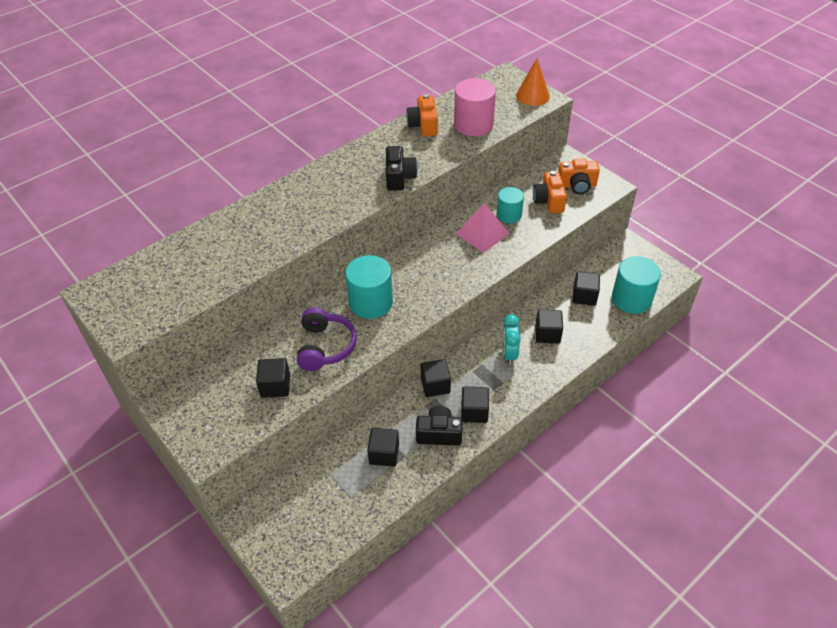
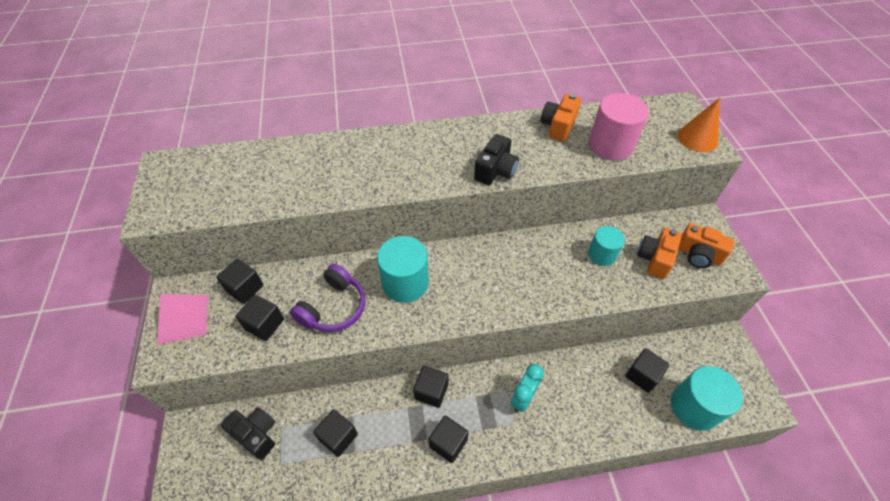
camera: 30 degrees right, 5 degrees up
black camera [416,406,463,446] -> black camera moved to [221,407,275,460]
pink pyramid [456,203,510,253] -> pink pyramid moved to [157,294,208,345]
black cube [535,310,563,344] -> black cube moved to [216,259,264,304]

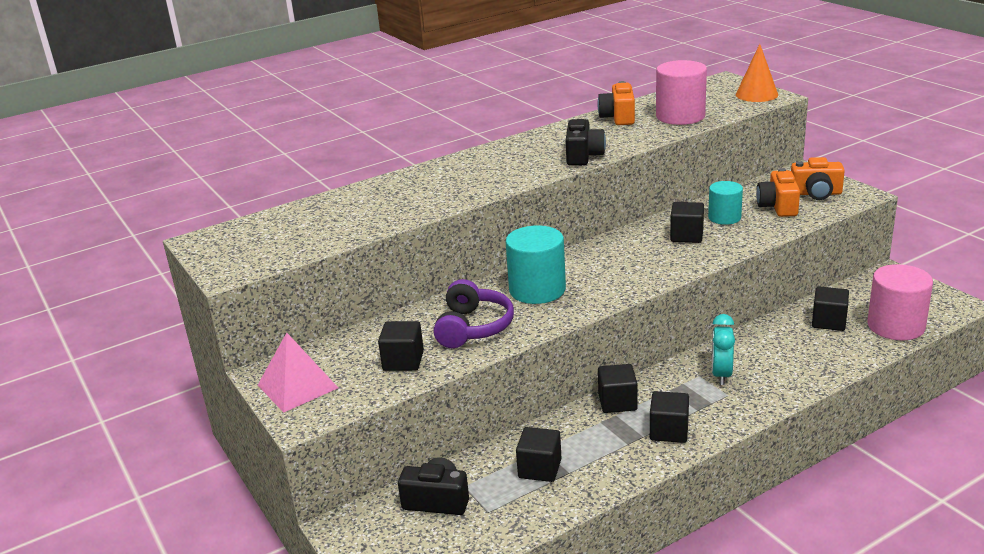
camera: 20 degrees left, 25 degrees down
black cube [216,259,264,304] -> black cube moved to [670,202,704,243]
turquoise cylinder [671,366,743,431] -> pink cylinder [867,264,933,340]

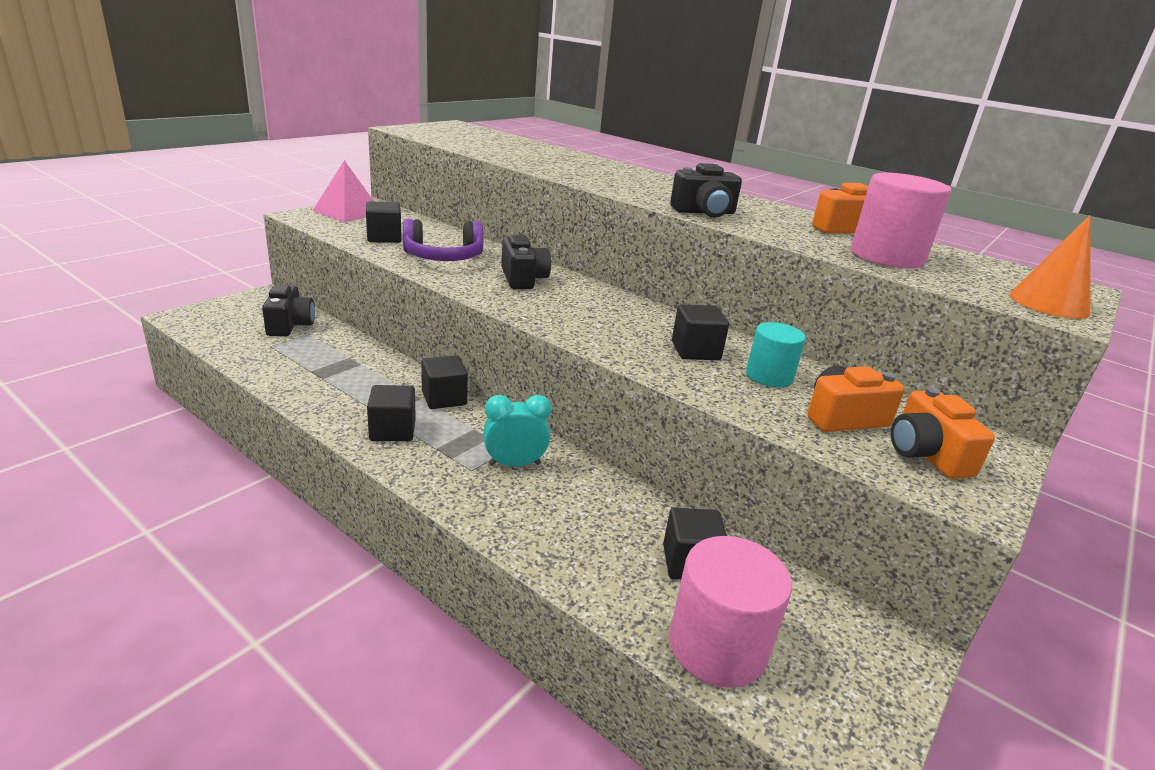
camera: 65 degrees right, 0 degrees up
turquoise cylinder [506,225,566,304] -> black camera [501,235,551,289]
black cube [516,427,562,482] -> none

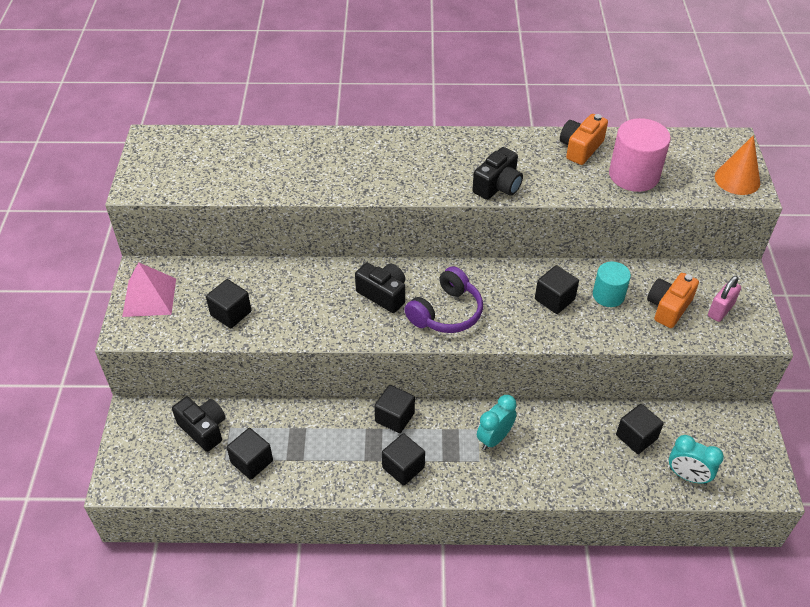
camera: 35 degrees left, 20 degrees up
purple headphones [403,219,483,261] -> purple headphones moved to [404,266,483,333]
pink cylinder [669,536,792,688] -> turquoise clock [669,435,724,484]
orange camera [891,387,995,479] -> pink padlock [708,276,741,322]
none -> black cube [227,428,273,480]

